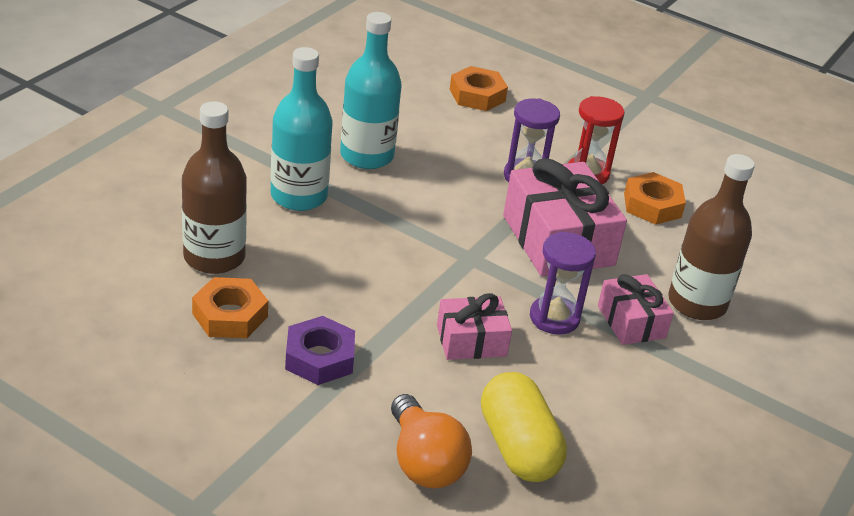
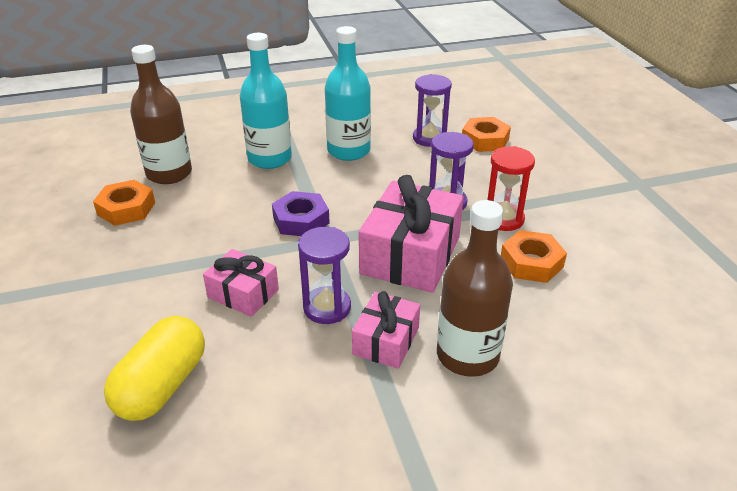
camera: 45 degrees right, 0 degrees up
purple nut [285,316,355,385] -> purple nut moved to [272,191,330,236]
orange light bulb [391,394,472,488] -> none
none -> purple hourglass [413,74,452,147]

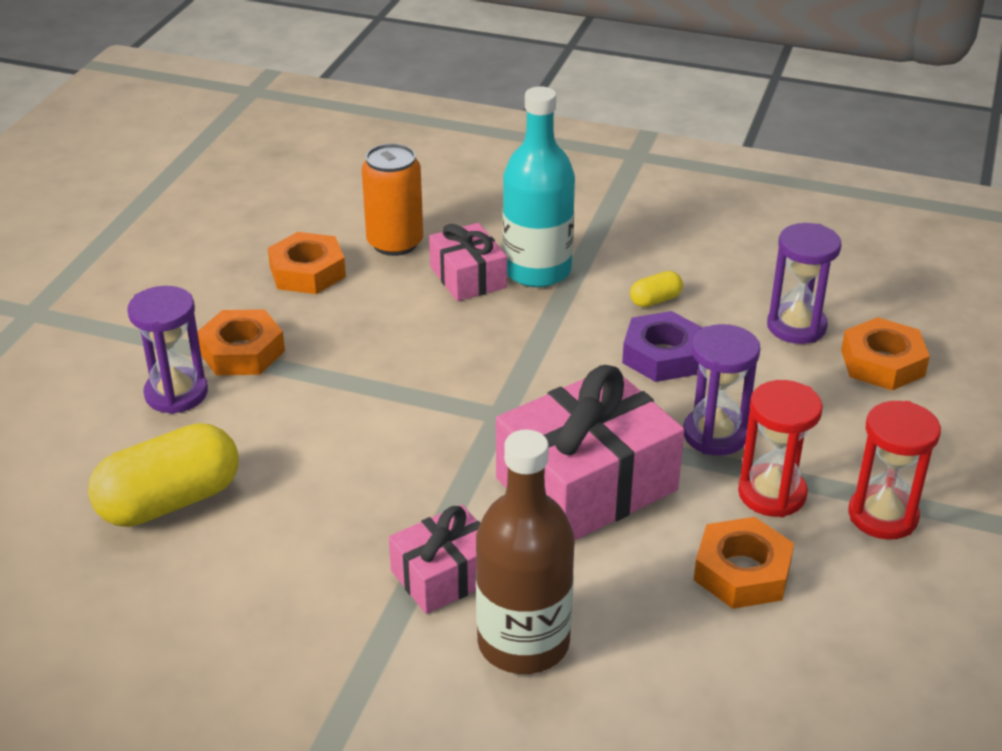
camera: 35 degrees right, 0 degrees up
brown bottle [130,45,192,184] -> orange can [362,143,423,256]
pink gift [203,249,279,317] -> pink gift moved to [429,223,507,301]
purple nut [272,191,330,236] -> purple nut moved to [622,311,703,382]
purple hourglass [298,227,351,324] -> purple hourglass moved to [127,286,208,414]
turquoise bottle [325,26,371,161] -> yellow capsule [630,271,683,307]
none -> orange nut [197,309,285,375]
none -> red hourglass [848,401,941,540]

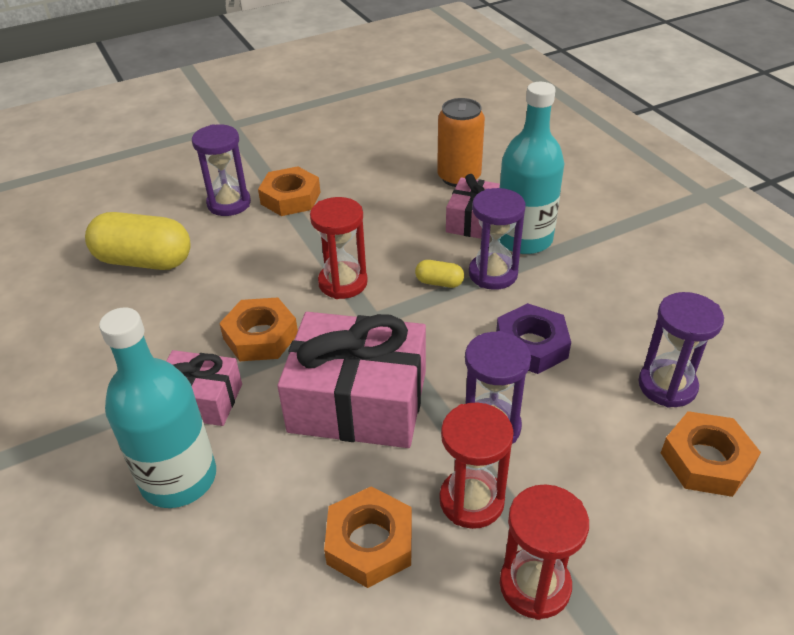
camera: 45 degrees right, 5 degrees up
orange nut [268,232,346,294] -> orange nut moved to [219,297,298,361]
brown bottle [476,429,574,674] -> turquoise bottle [99,307,216,508]
yellow capsule [630,271,683,307] -> yellow capsule moved to [415,260,464,288]
none -> red hourglass [310,197,368,299]
none -> purple hourglass [469,188,526,290]

